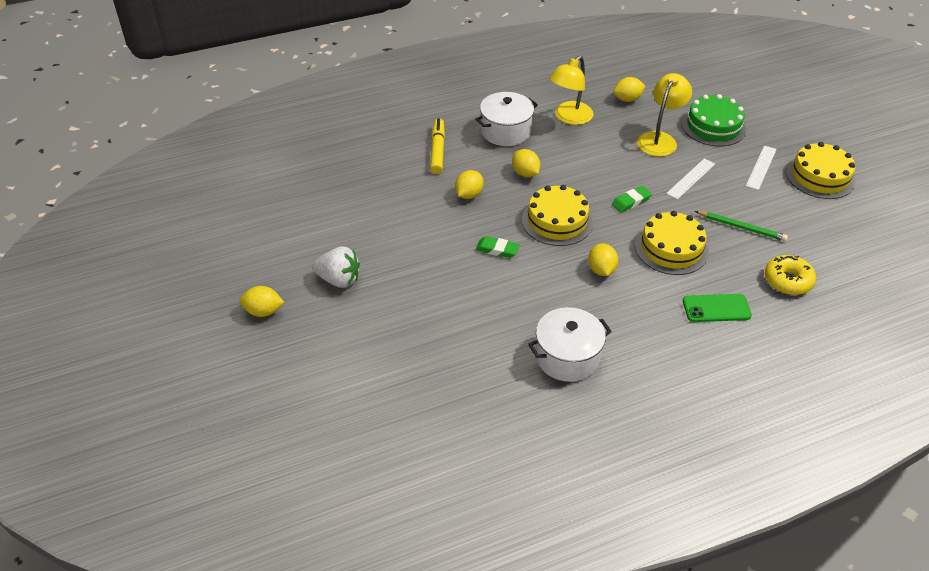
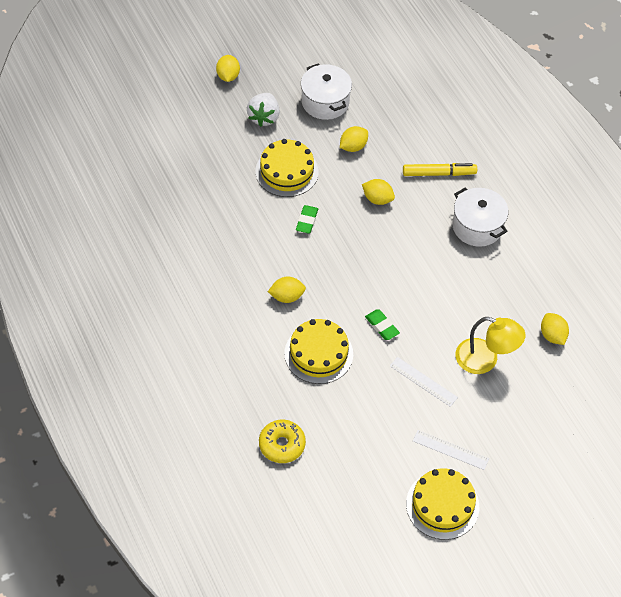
camera: 85 degrees right, 10 degrees up
yellow lemon [512,149,540,177] -> yellow lemon moved to [340,126,368,152]
yellow cake [522,185,593,246] -> yellow cake moved to [255,139,319,197]
white pot [528,307,612,382] -> white pot moved to [301,64,352,120]
yellow lamp [549,56,594,125] -> none
green cake [682,94,746,147] -> none
green phone [683,294,752,322] -> none
green pencil [695,211,788,241] -> none

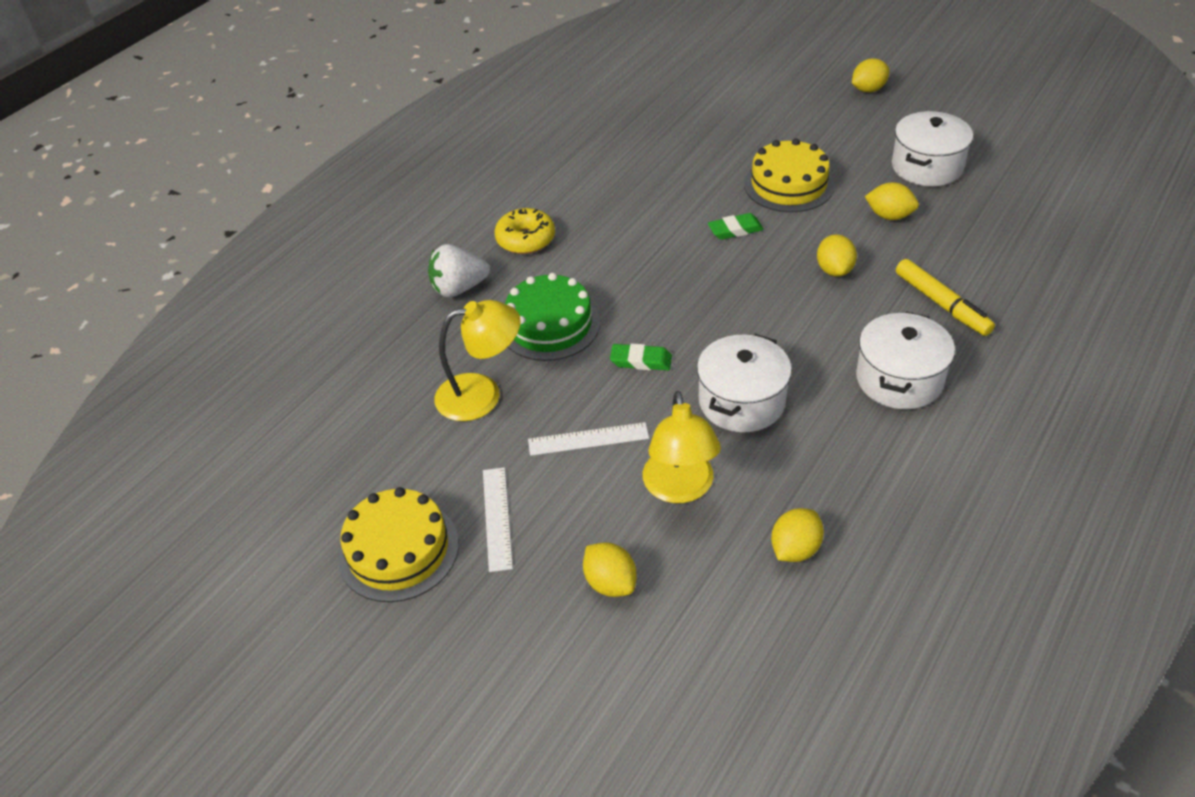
camera: 65 degrees right, 10 degrees down
white strawberry [247,93,280,127] -> white strawberry moved to [428,244,490,298]
yellow donut [259,420,306,463] -> yellow donut moved to [494,208,555,254]
yellow lemon [268,277,306,303] -> yellow lemon moved to [583,543,637,597]
yellow cake [284,319,353,384] -> green cake [505,273,600,361]
green eraser [365,310,400,340] -> green eraser turned 75 degrees clockwise [610,343,672,371]
white ruler [390,357,458,407] -> white ruler turned 75 degrees clockwise [528,422,649,456]
none -> yellow lamp [434,300,521,421]
none -> white pot [697,334,792,432]

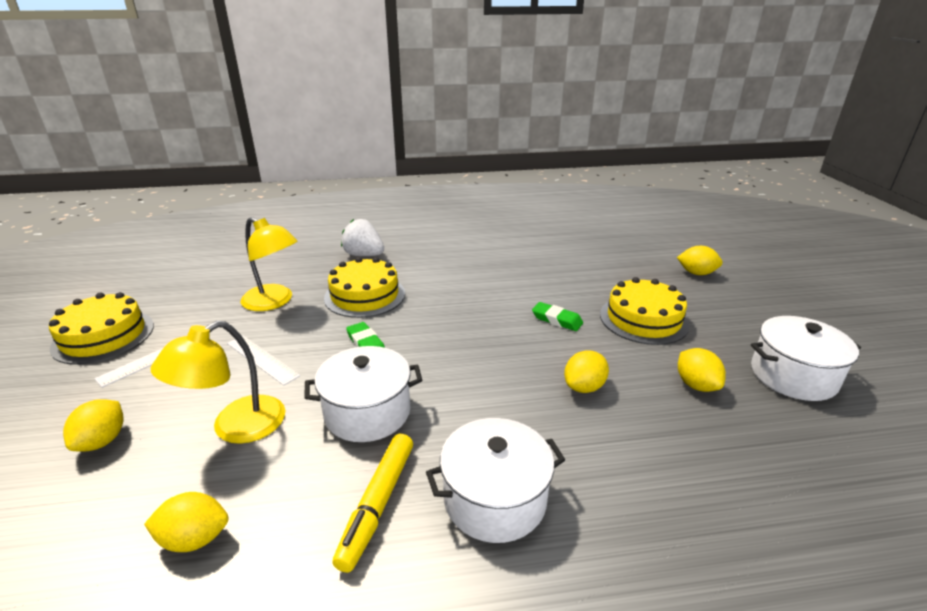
camera: 45 degrees right, 15 degrees down
yellow donut [494,208,555,254] -> none
green cake [505,273,600,361] -> yellow cake [324,257,405,318]
yellow lemon [852,59,889,92] -> yellow lemon moved to [677,246,723,275]
yellow marker [896,259,995,336] -> yellow marker moved to [332,434,413,573]

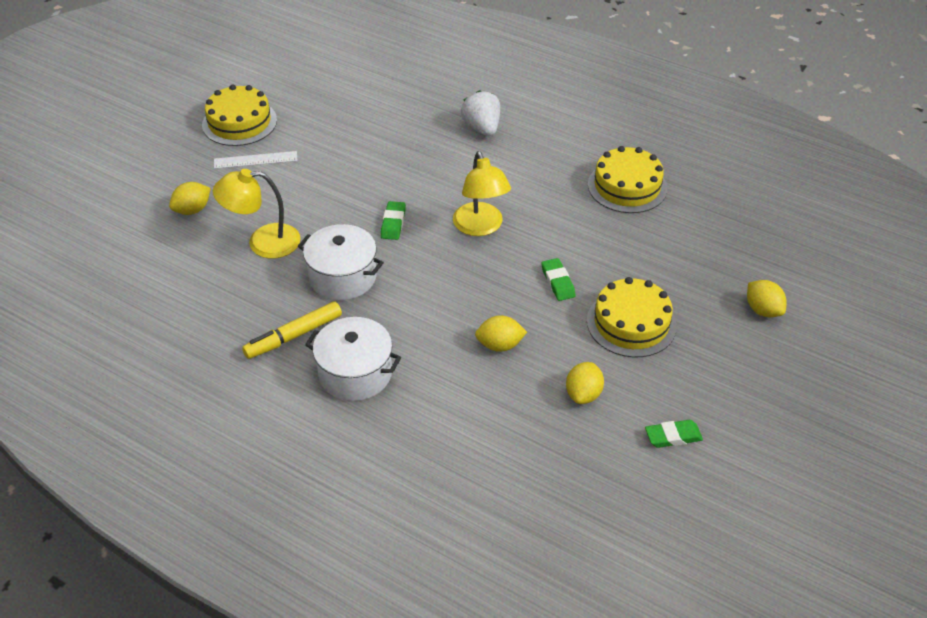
camera: 40 degrees right, 15 degrees up
yellow lemon [144,492,229,552] -> none
white ruler [227,336,300,386] -> none
yellow lamp [241,217,298,311] -> yellow lamp moved to [453,151,511,236]
yellow cake [324,257,405,318] -> yellow cake moved to [588,146,667,213]
white pot [751,316,861,401] -> green eraser [645,420,703,448]

